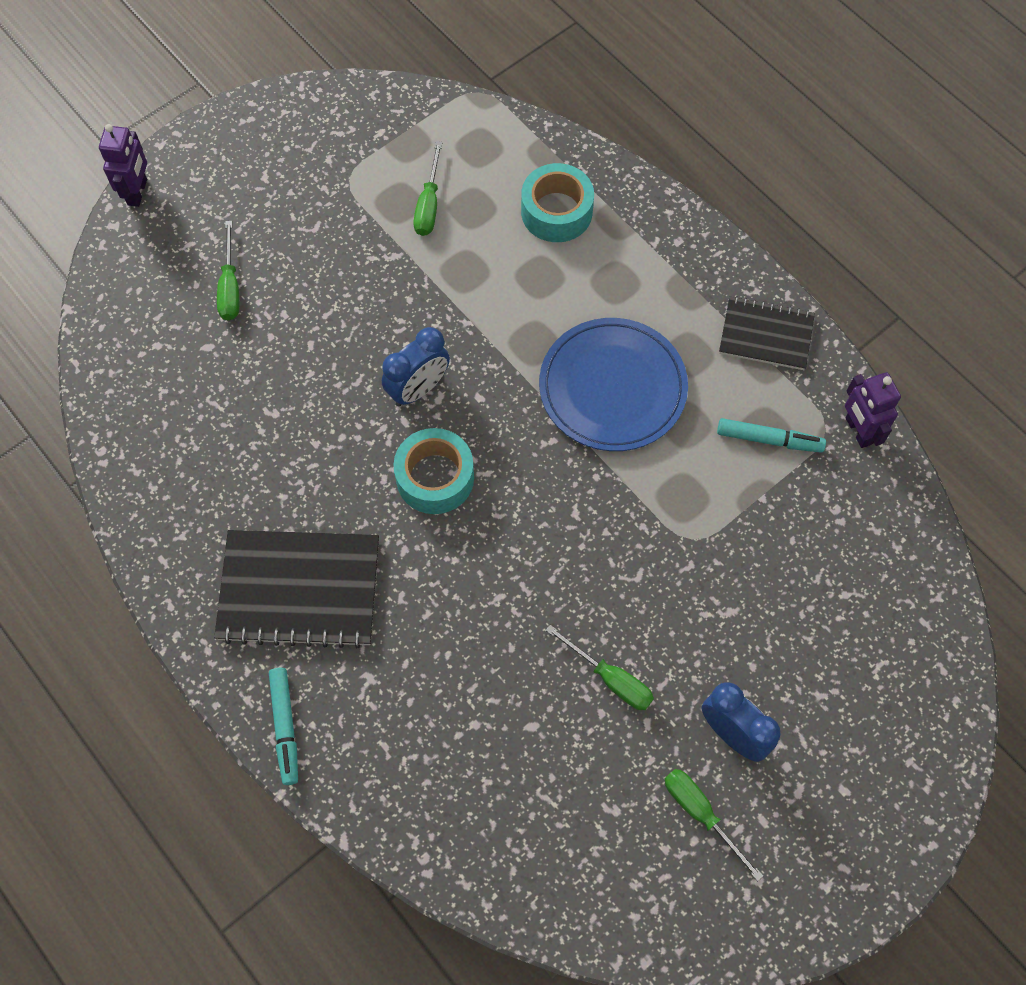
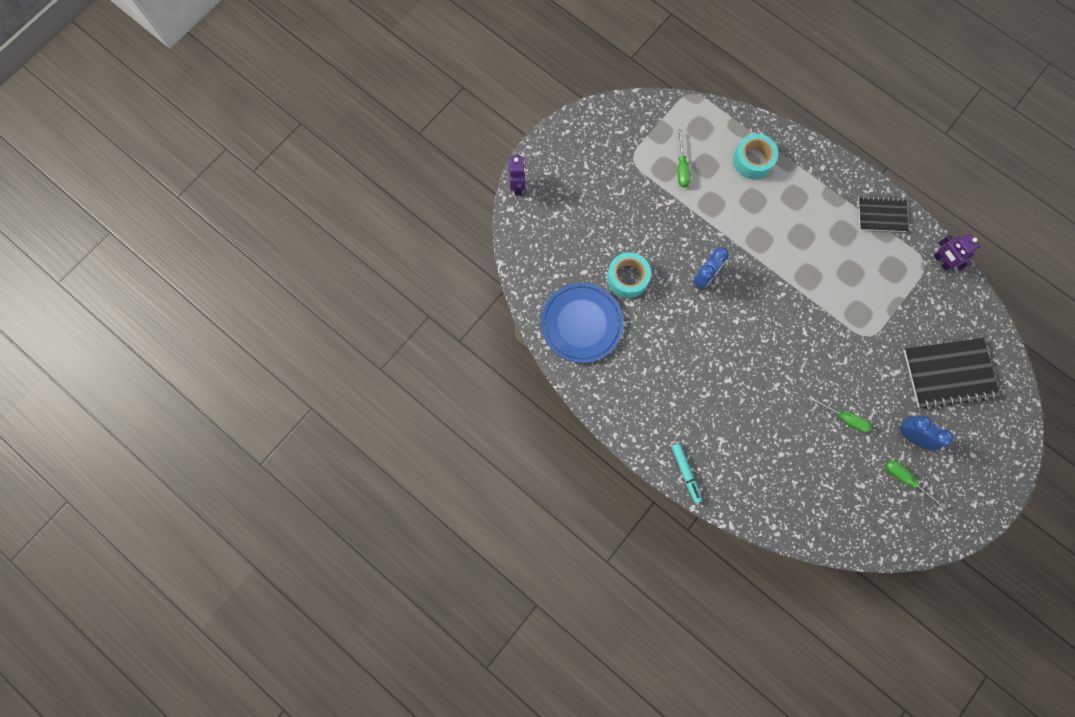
camera: 10 degrees left, 10 degrees up
black notebook [214,530,379,648] -> black notebook moved to [904,338,1000,409]
green screwdriver [217,221,239,321] -> none
turquoise tape [394,428,474,514] -> turquoise tape moved to [607,252,651,298]
blue plate [539,318,688,451] -> blue plate moved to [541,283,623,363]
turquoise marker [717,418,826,453] -> none

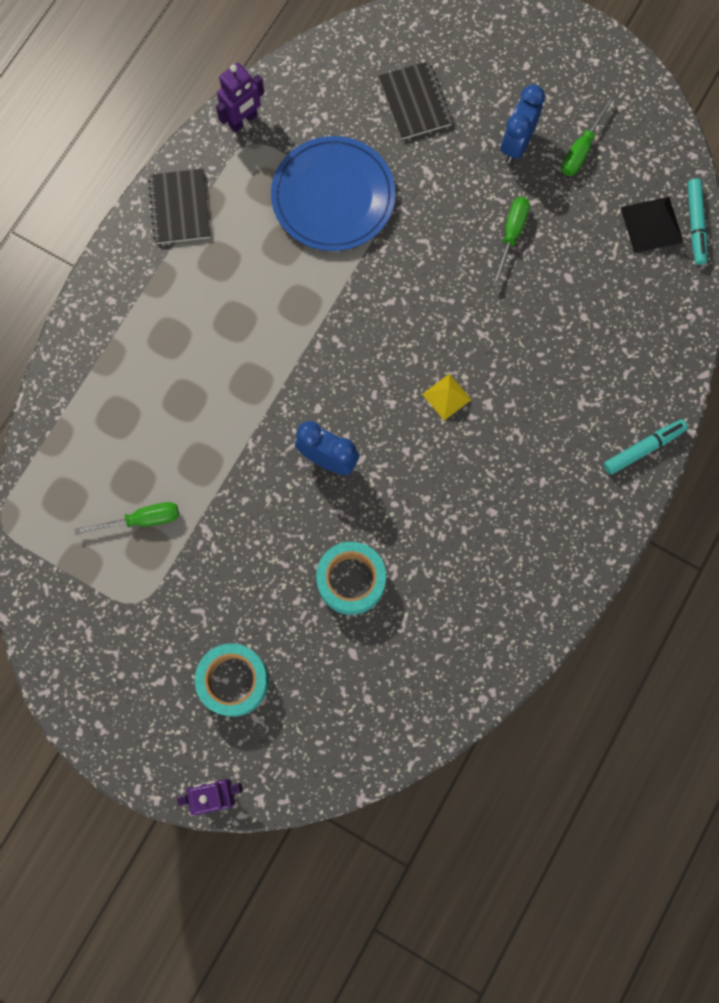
camera: 100 degrees left, 0 degrees up
blue plate [541,283,623,363] -> blue plate moved to [271,136,396,251]
turquoise tape [733,134,778,179] -> turquoise tape moved to [195,643,269,717]
black notebook [904,338,1000,409] -> black notebook [379,61,452,140], size x0.61
none -> yellow pyramid [422,374,471,421]
none -> black pyramid [620,197,684,253]
none -> turquoise marker [687,179,707,265]

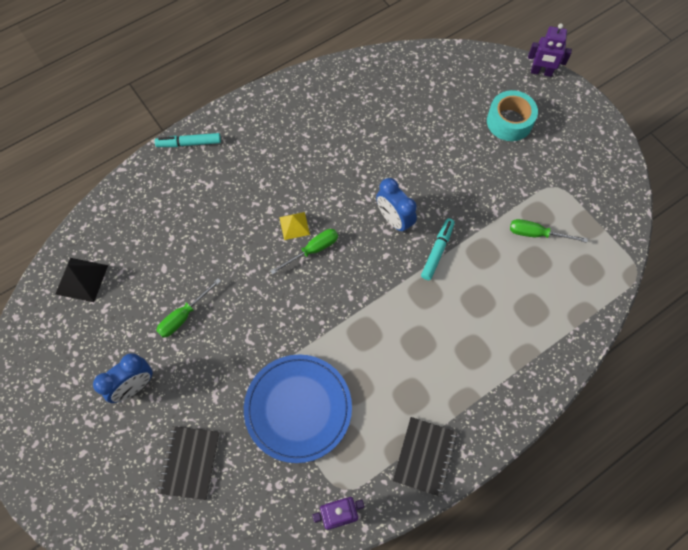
camera: 155 degrees left, 10 degrees down
turquoise tape [316,542,386,615] -> none
green screwdriver [561,96,614,176] -> green screwdriver moved to [270,229,338,275]
turquoise marker [687,179,707,265] -> turquoise marker moved to [421,218,455,280]

